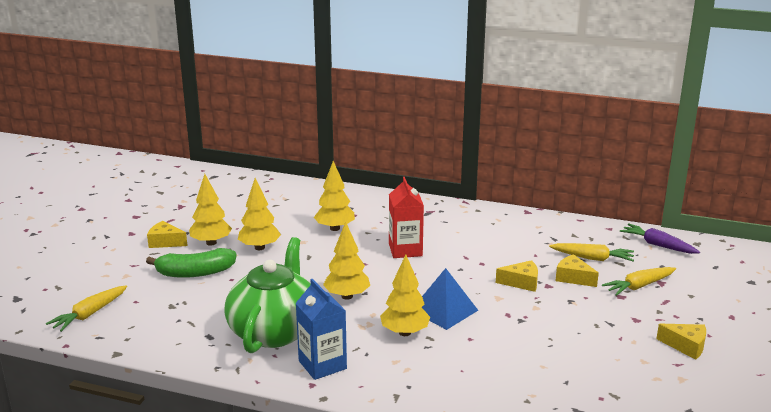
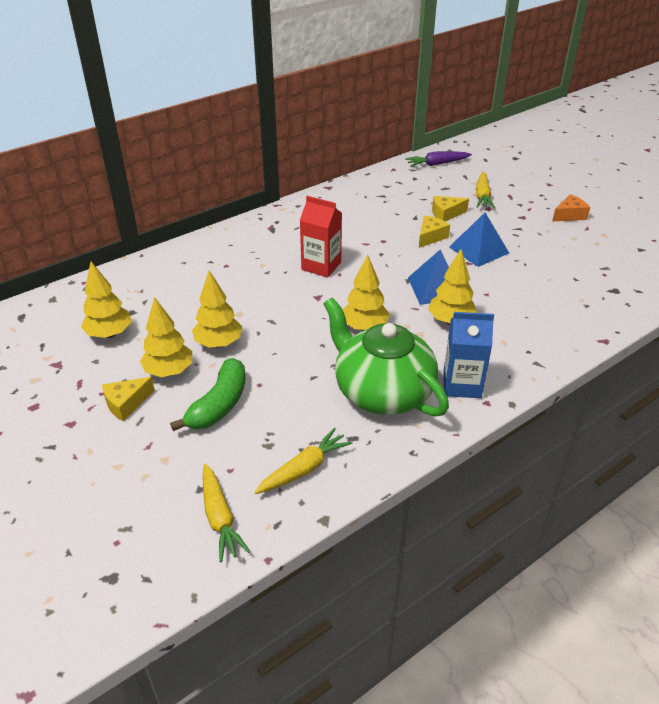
camera: 55 degrees left, 15 degrees up
yellow tree [314,161,355,231] -> yellow tree moved to [81,262,132,338]
yellow carrot [549,243,634,262] -> yellow carrot moved to [254,427,353,494]
yellow cheese [656,324,706,360] -> orange cheese [552,194,590,222]
none -> blue pyramid [449,213,509,267]

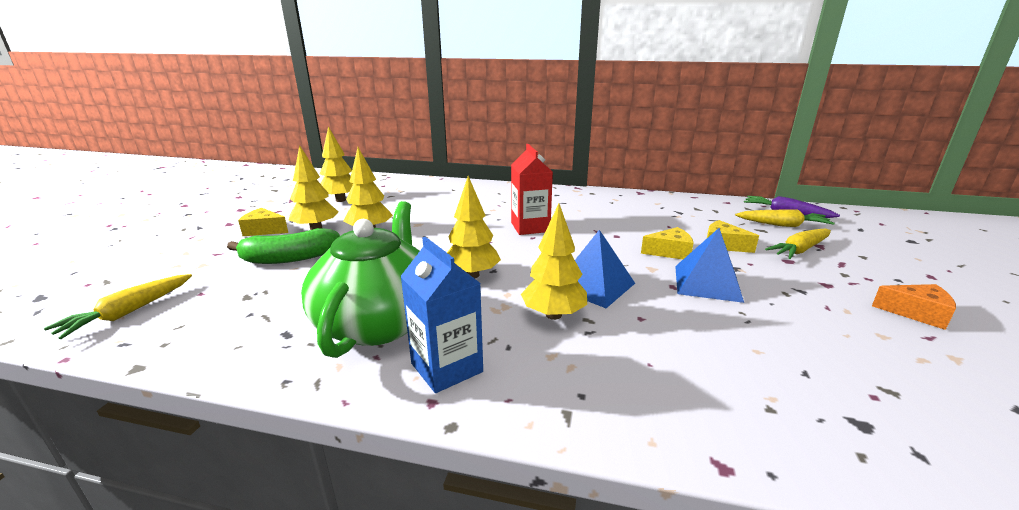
camera: 50 degrees right, 15 degrees down
yellow carrot [254,427,353,494] -> yellow carrot moved to [735,209,835,227]

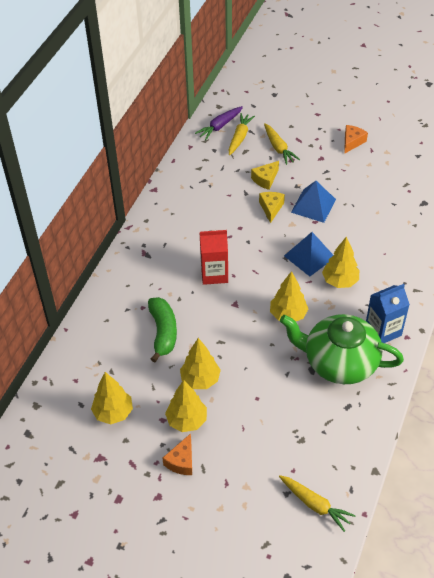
camera: 80 degrees left, 25 degrees up
green banana [227,228,340,264] -> green banana moved to [148,297,177,363]
yellow cheese [238,208,288,236] -> orange cheese [162,433,192,475]

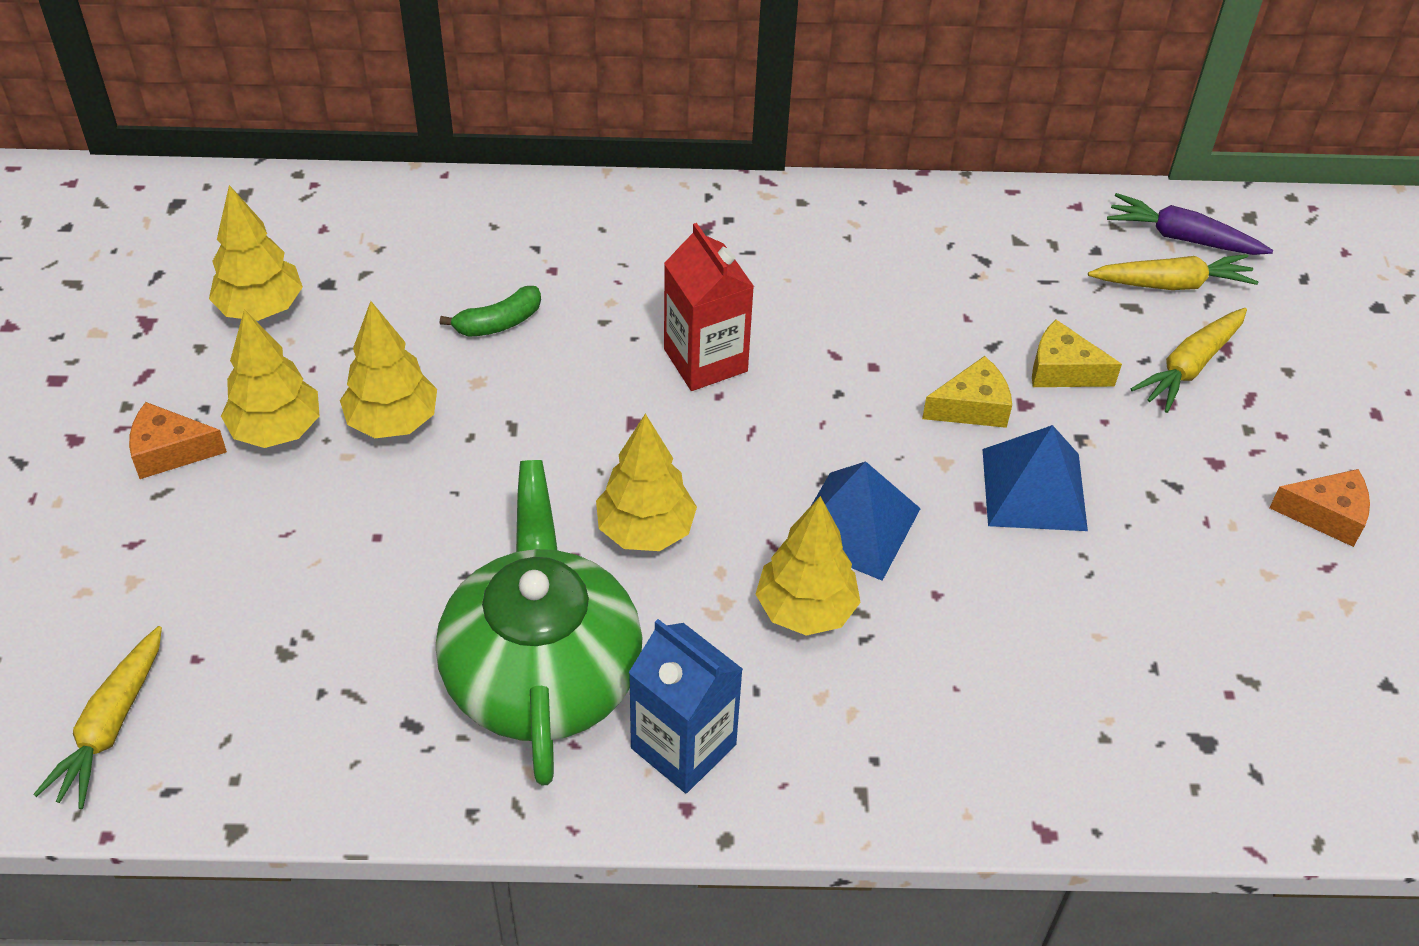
camera: 65 degrees right, 0 degrees up
green banana [148,297,177,363] -> green banana [440,286,541,337], size x0.59

